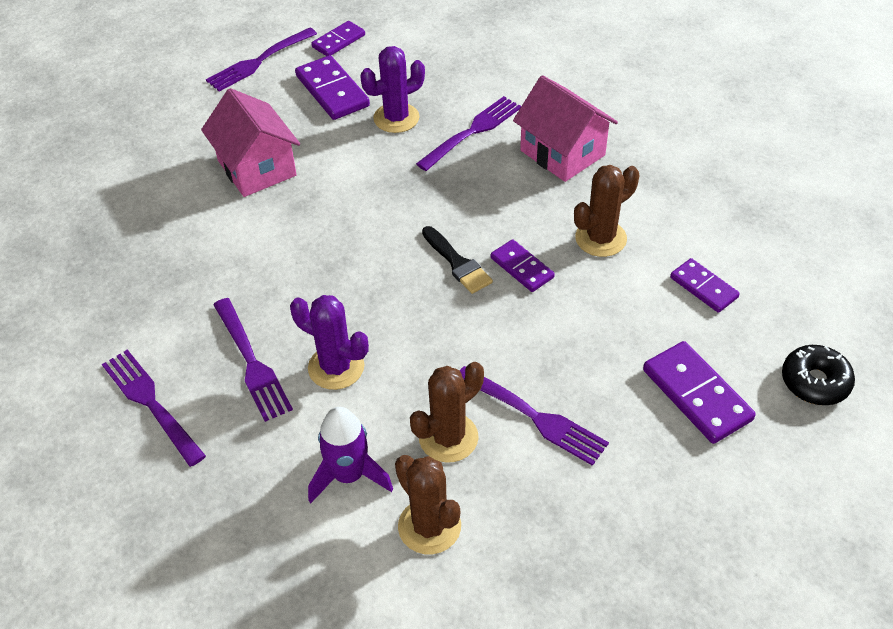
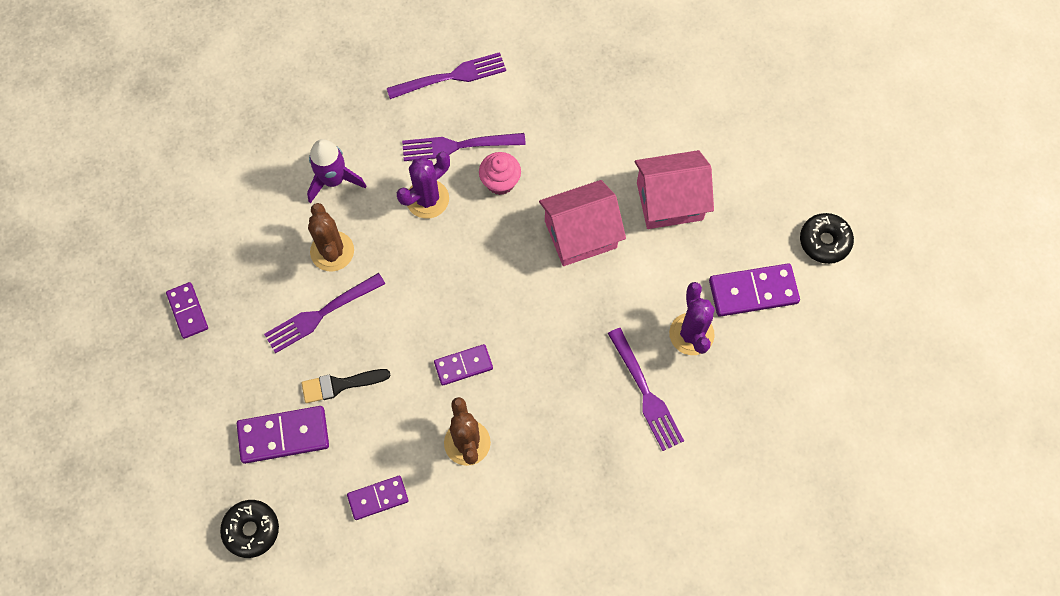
camera: 110 degrees right, 20 degrees up
purple fork [206,28,317,92] -> black donut [800,213,854,264]
purple domino [311,21,365,56] -> purple domino moved to [166,282,208,339]
brown cactus [395,455,461,554] -> none
black brush [422,226,493,294] -> black brush moved to [301,369,391,403]
pink house [513,75,618,182] -> pink house moved to [539,180,626,266]
none -> pink cupcake [479,152,521,195]

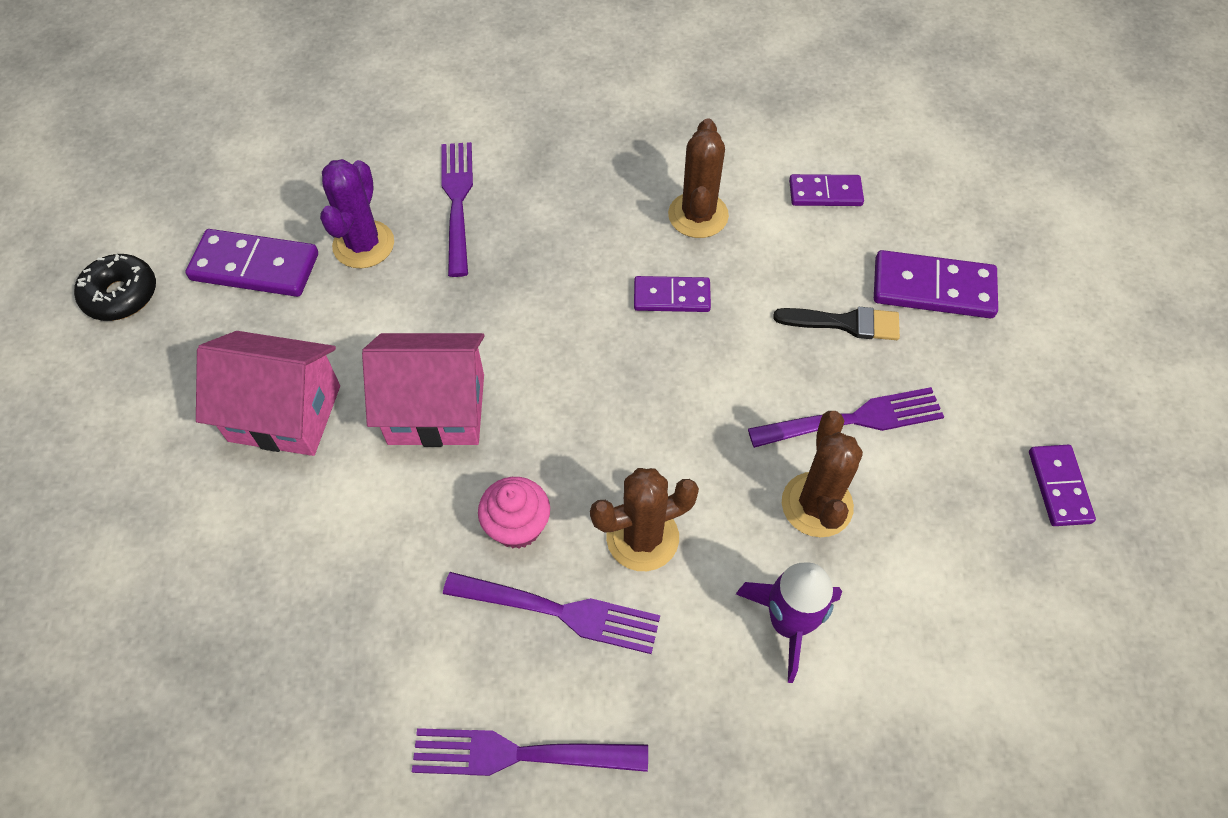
camera: 160 degrees left, 10 degrees down
black donut [220,500,279,558] -> none
purple cactus [397,152,450,219] -> brown cactus [590,468,699,571]

